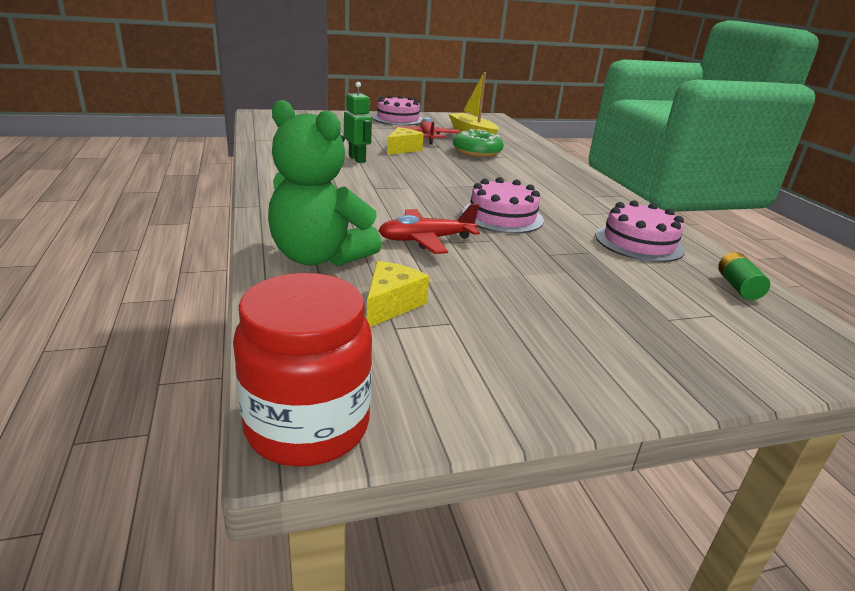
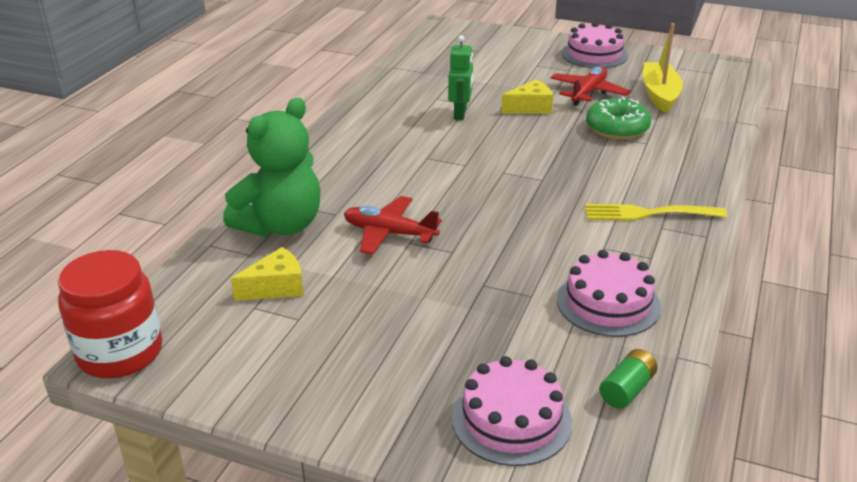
camera: 40 degrees right, 5 degrees up
green teddy bear [268,100,382,266] -> green teddy bear turned 120 degrees counterclockwise [223,98,321,237]
pink cake [462,177,544,234] -> pink cake moved to [452,356,572,466]
none -> yellow fork [585,204,727,221]

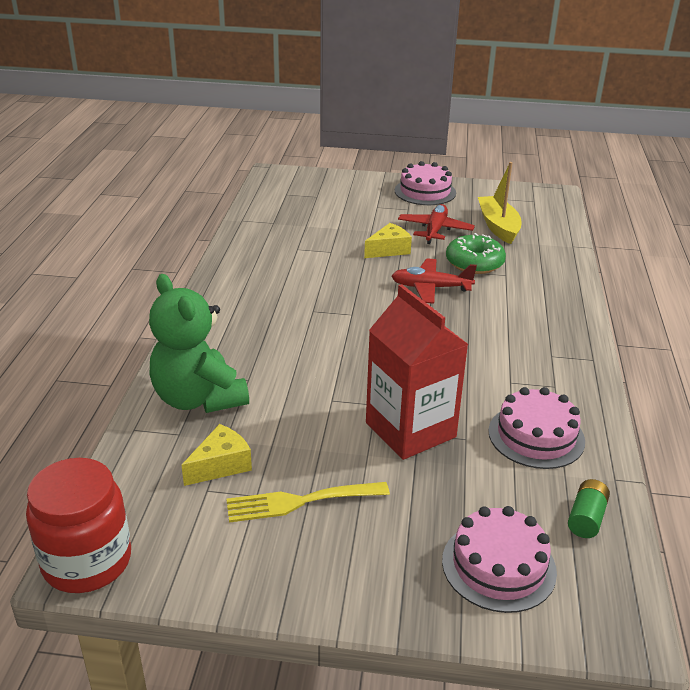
camera: 15 degrees left, 0 degrees up
green teddy bear [223,98,321,237] -> green teddy bear turned 120 degrees clockwise [149,274,249,413]
red plane [344,196,442,255] -> red plane moved to [392,258,477,304]
green robot [448,35,473,120] -> none
yellow fork [585,204,727,221] -> yellow fork moved to [226,482,390,523]
none -> red carton [366,284,469,460]

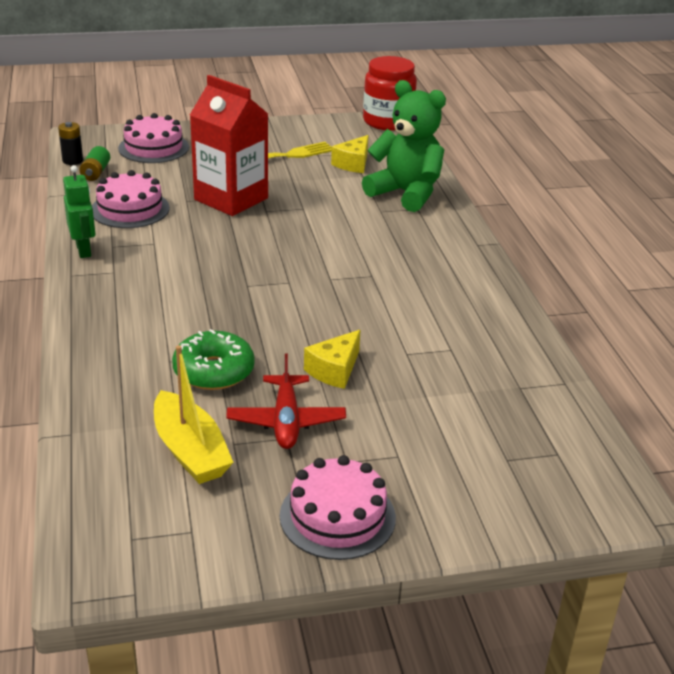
camera: 160 degrees right, 0 degrees up
red plane [392,258,477,304] -> none
none -> black battery [58,122,83,165]
none -> green robot [63,165,95,258]

